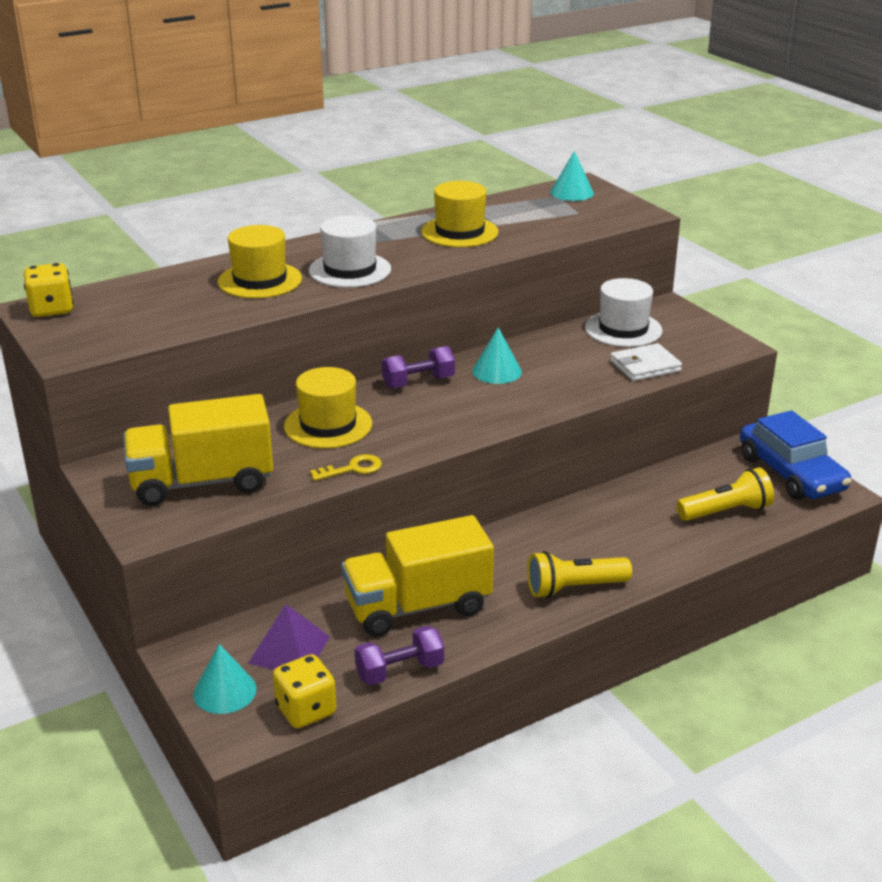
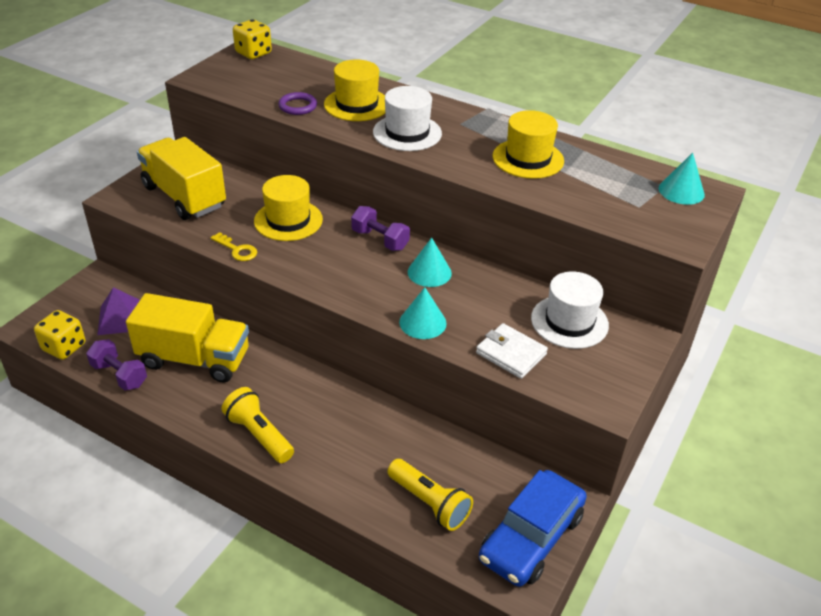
camera: 60 degrees right, 10 degrees up
turquoise cone [193,644,257,714] -> turquoise cone moved to [399,287,447,339]
yellow truck [341,515,494,636] -> yellow truck turned 150 degrees clockwise [126,293,249,382]
none -> purple ring [278,92,317,115]

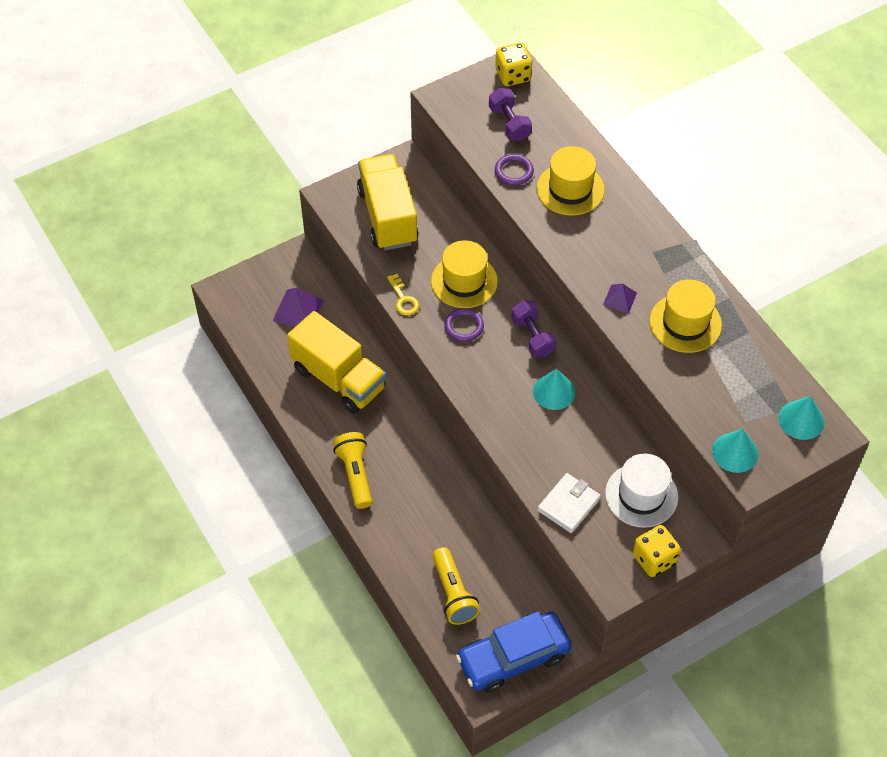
camera: 30 degrees right, 15 degrees up
yellow dice [34,310,85,360] -> yellow dice moved to [633,525,681,577]
purple dumbbell [86,339,147,390] -> purple dumbbell moved to [489,88,532,141]
white hat [373,86,442,151] -> none
turquoise cone [399,287,447,339] -> turquoise cone moved to [712,429,759,473]
white wallet [476,323,548,379] -> white wallet turned 60 degrees clockwise [537,473,601,533]
none -> purple ring [445,308,484,342]
none -> purple pyramid [603,284,637,313]

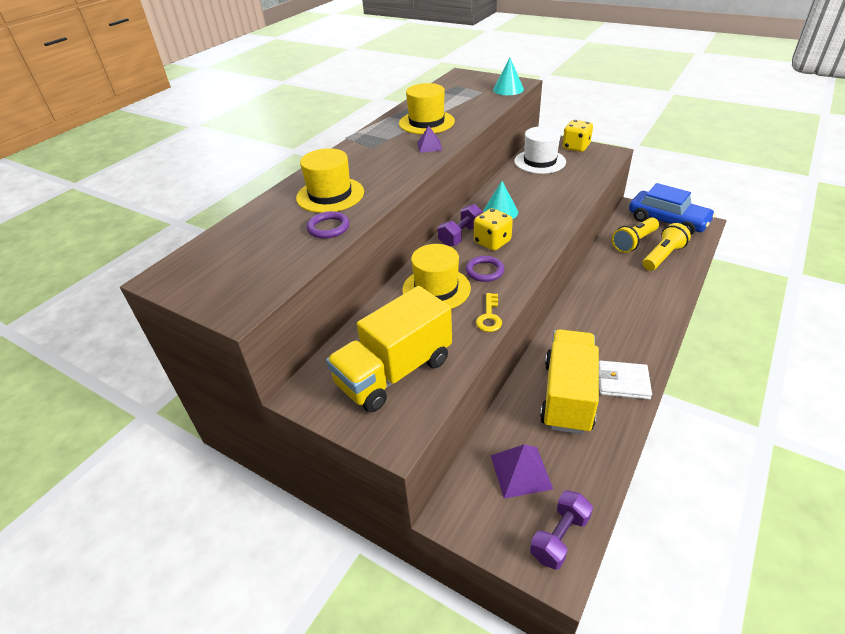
camera: 115 degrees left, 15 degrees down
yellow flashlight [333,432,372,509] -> yellow flashlight moved to [612,217,659,253]
yellow key [387,274,419,316] -> yellow key turned 150 degrees clockwise [476,293,502,332]
purple dumbbell [489,88,532,141] -> purple dumbbell moved to [530,490,593,570]
yellow dice [495,43,532,86] -> yellow dice moved to [474,208,513,251]
white wallet [537,473,601,533] -> white wallet moved to [599,361,652,399]
turquoise cone [779,396,824,440] -> none

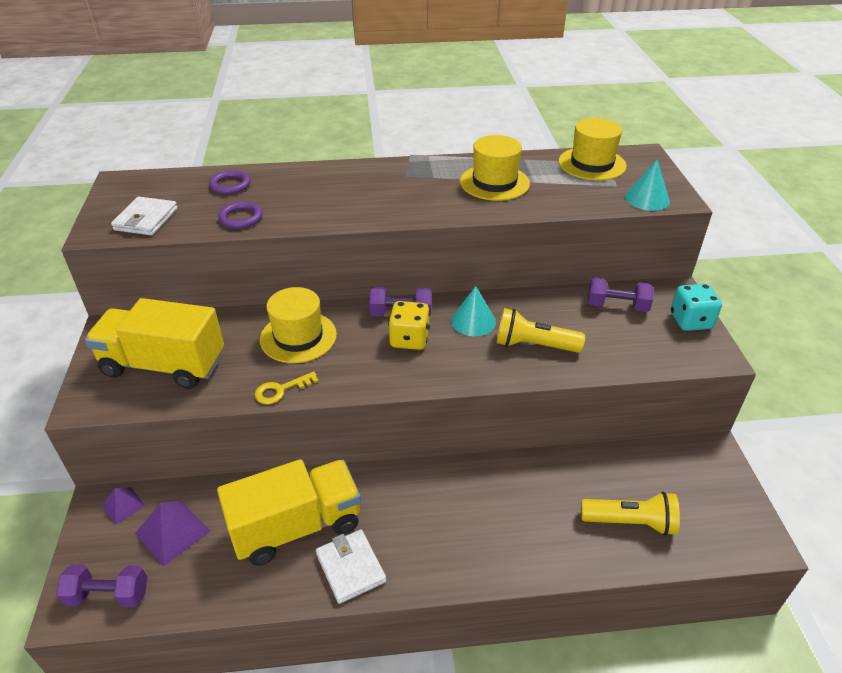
camera: 50 degrees right, 0 degrees up
yellow hat [296,148,364,213] -> yellow hat moved to [559,118,627,181]
purple pyramid [417,126,442,153] -> purple pyramid moved to [102,487,145,525]
purple ring [466,256,504,282] -> purple ring moved to [209,170,251,194]
white hat [514,126,566,174] -> purple dumbbell [588,277,654,312]
yellow dice [562,120,593,152] -> turquoise dice [671,284,722,331]
yellow flashlight [612,217,659,253] -> yellow flashlight moved to [496,308,585,353]
blue car [629,183,716,235] -> none
none -> white wallet [111,197,178,235]

